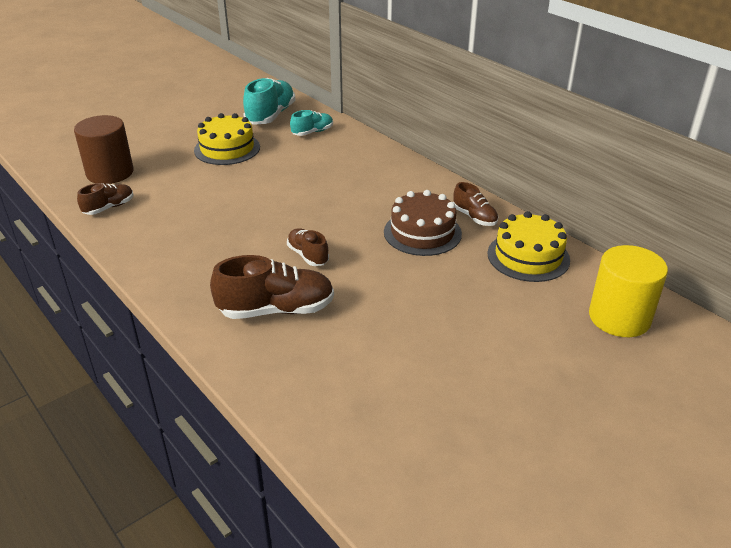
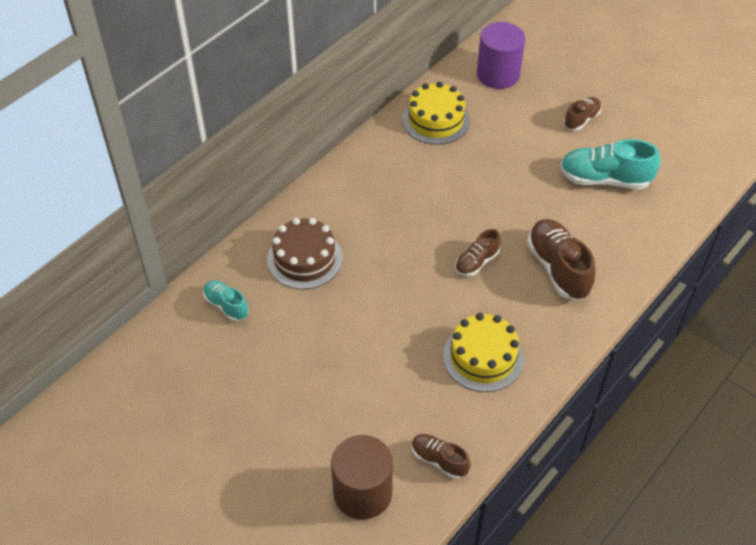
camera: 100 degrees left, 15 degrees up
yellow cake [194,113,260,165] -> yellow cake moved to [443,313,524,392]
turquoise shoe [243,78,296,125] -> turquoise shoe moved to [560,139,660,189]
brown cake [384,190,462,256] -> brown cake moved to [267,218,342,289]
brown shoe [453,182,498,226] -> brown shoe moved to [564,97,602,131]
yellow cylinder [589,245,668,337] -> purple cylinder [477,22,525,89]

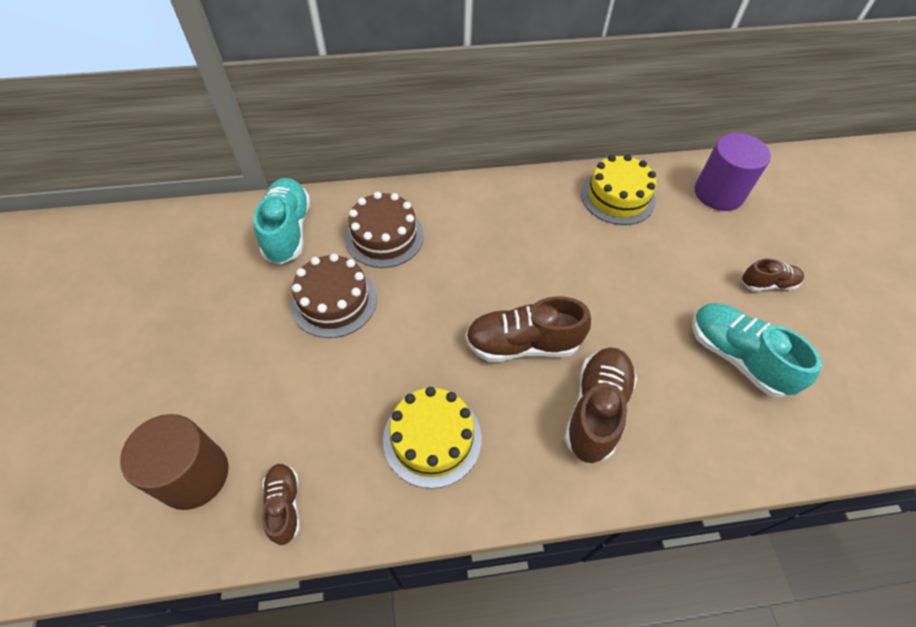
camera: 40 degrees right, 5 degrees up
turquoise shoe [203,280,249,322] -> turquoise shoe [254,178,310,264], size x1.75
brown shoe [455,229,501,276] -> brown shoe [465,296,591,362], size x1.75
none -> brown cake [291,254,377,338]

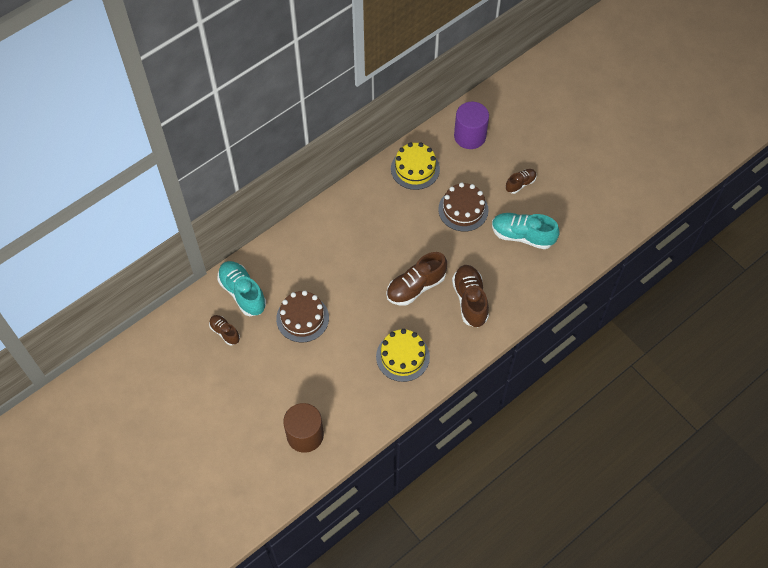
camera: 30 degrees left, 5 degrees up
brown shoe [262,463,300,545] -> brown shoe moved to [209,315,240,345]
brown cake [345,192,424,268] -> brown cake moved to [438,183,489,232]

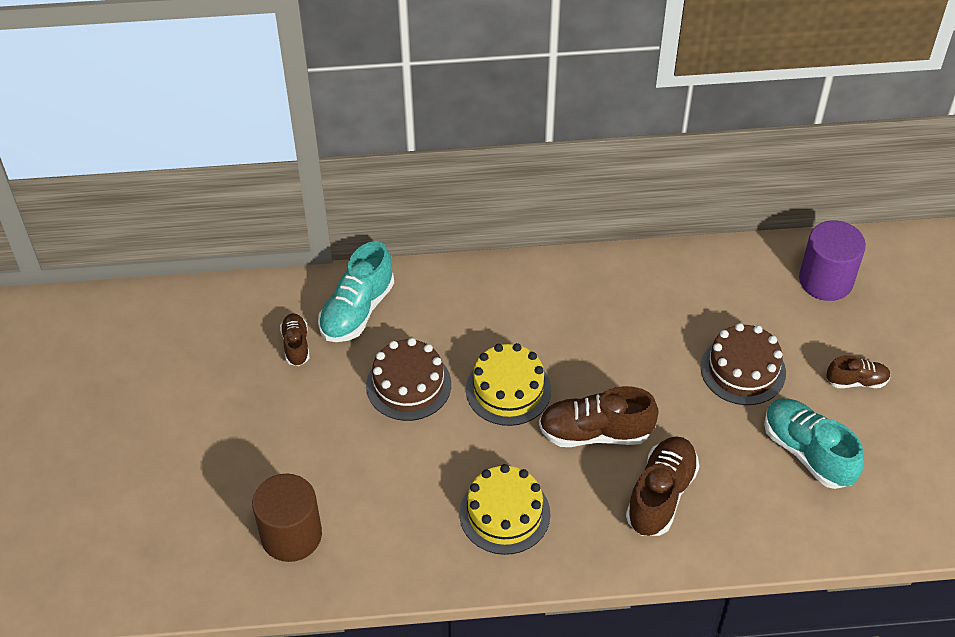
camera: 35 degrees right, 10 degrees down
turquoise shoe [217,261,266,316] -> turquoise shoe turned 150 degrees counterclockwise [318,241,394,342]
yellow cake [391,142,440,190] -> yellow cake moved to [466,343,551,426]

